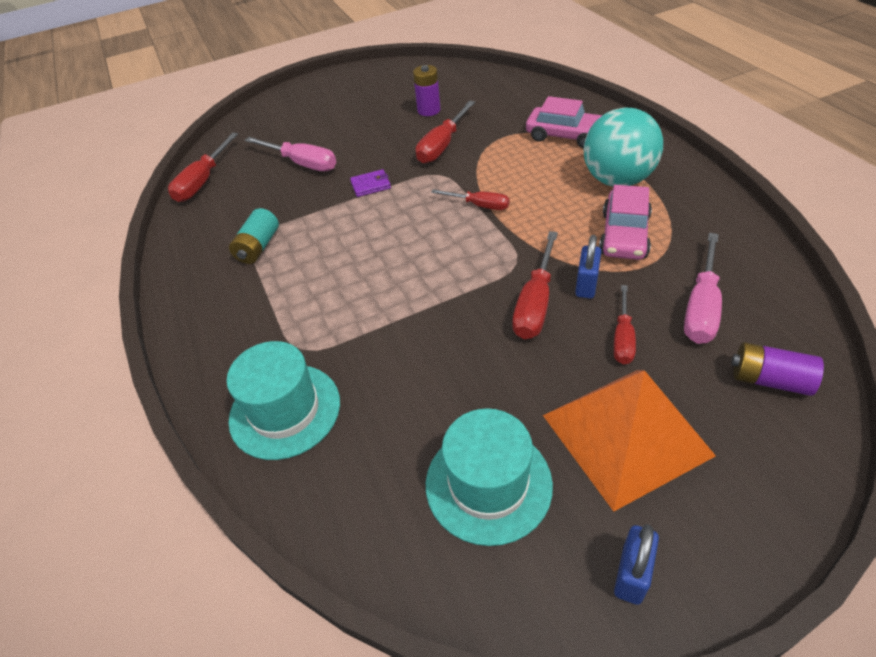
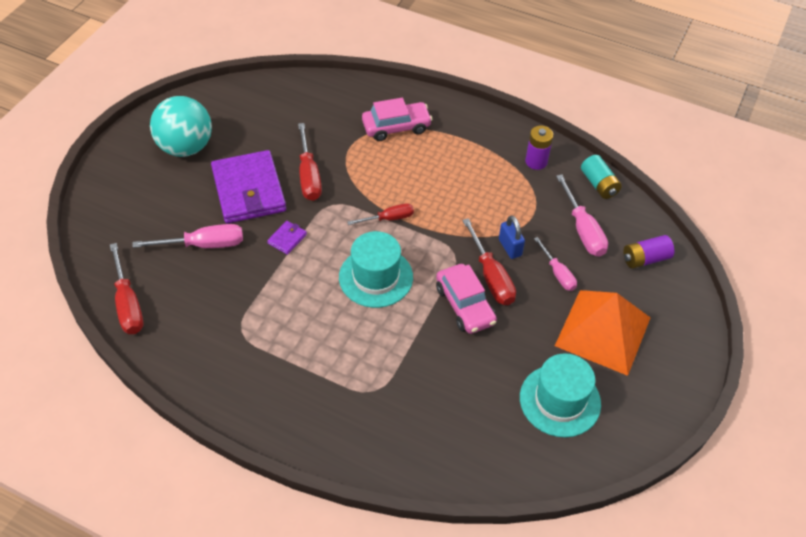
camera: 45 degrees left, 5 degrees up
turquoise hat [227,341,340,460] -> turquoise hat moved to [339,231,413,308]
turquoise battery [229,208,279,264] -> turquoise battery moved to [581,155,622,199]
purple battery [413,65,440,116] -> purple battery moved to [525,126,553,170]
turquoise ball [583,107,663,186] -> turquoise ball moved to [150,96,212,157]
pink car [599,185,652,260] -> pink car moved to [436,264,497,334]
red screwdriver [614,285,636,364] -> pink screwdriver [534,237,577,291]
blue padlock [614,524,659,605] -> none
none -> purple wallet [211,150,286,224]

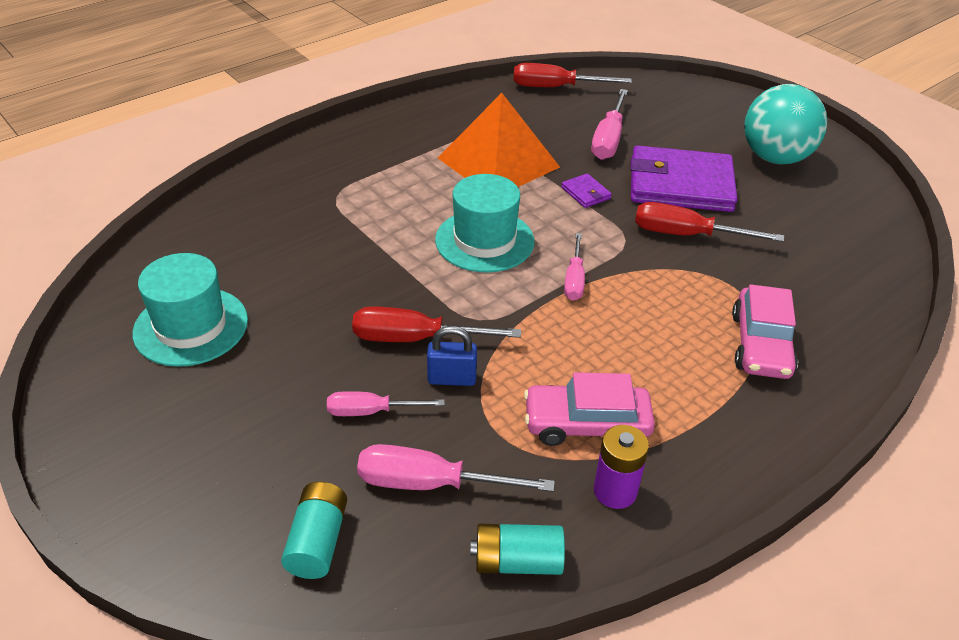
camera: 115 degrees right, 10 degrees down
red screwdriver [347,203,414,225] -> pink screwdriver [564,233,585,300]
pink car [436,264,497,334] -> pink car moved to [524,372,655,446]
orange pyramid [555,290,651,376] -> orange pyramid moved to [438,93,560,187]
purple battery [623,235,674,269] -> turquoise battery [281,482,347,579]

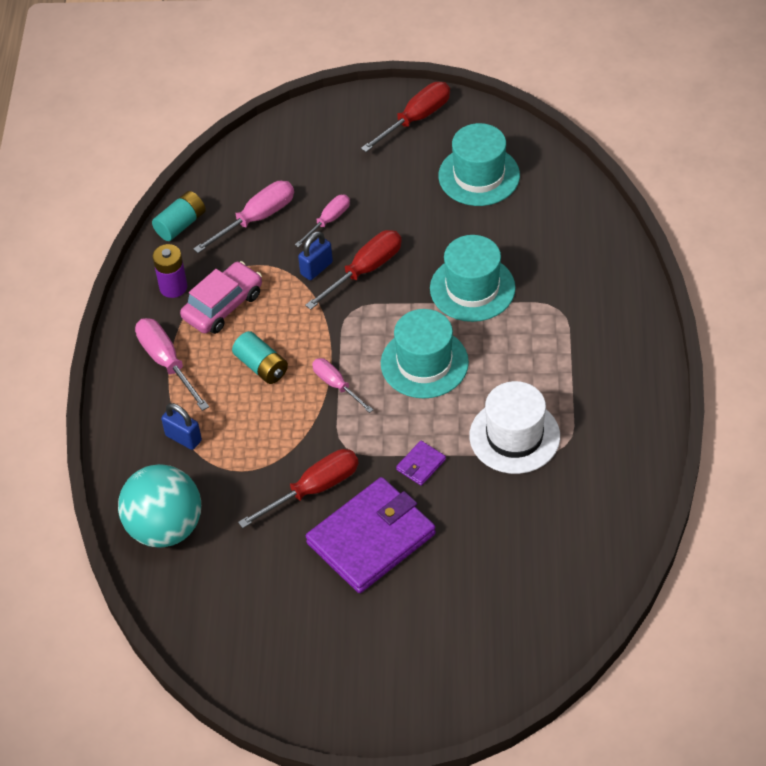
camera: 135 degrees right, 10 degrees up
turquoise battery [281,482,347,579] -> turquoise battery moved to [232,331,288,384]
orange pyramid [438,93,560,187] -> white hat [469,381,560,474]
red screwdriver [513,63,632,87] -> red screwdriver moved to [361,82,450,152]
purple wallet [561,173,612,208] -> purple wallet turned 60 degrees counterclockwise [396,441,446,486]
pink screwdriver [591,89,628,160] -> pink screwdriver moved to [135,318,209,411]
pink car [732,284,798,379] -> blue padlock [161,403,202,450]
turquoise ball [744,84,827,164] -> turquoise ball moved to [118,464,201,548]
none -> turquoise hat [430,235,516,322]

